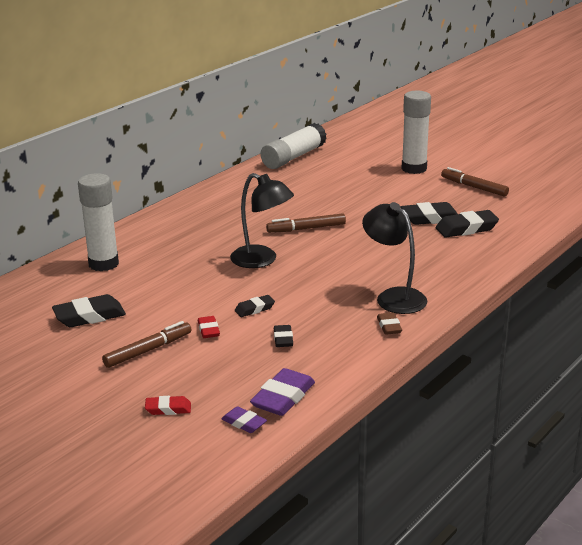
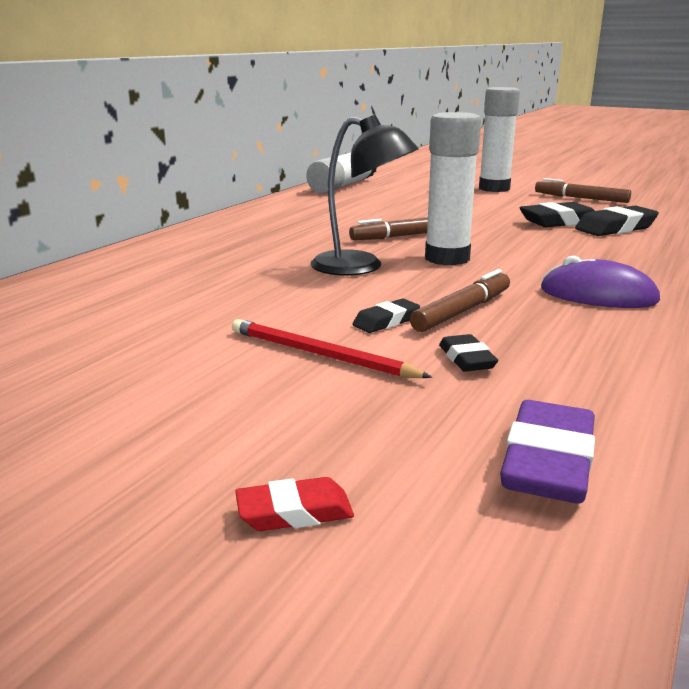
camera: 10 degrees left, 5 degrees down
black eraser [52,294,126,327] -> none
white glue stick [78,173,119,271] -> white glue stick moved to [425,112,481,266]
brown marker [102,321,191,368] -> brown marker moved to [410,269,510,332]
red eraser [198,316,220,338] -> red pencil [232,319,432,378]
purple eraser [221,406,267,433] -> none
black lamp [362,202,427,314] -> purple mouse [541,256,660,308]
brown eraser [377,312,402,335] -> none

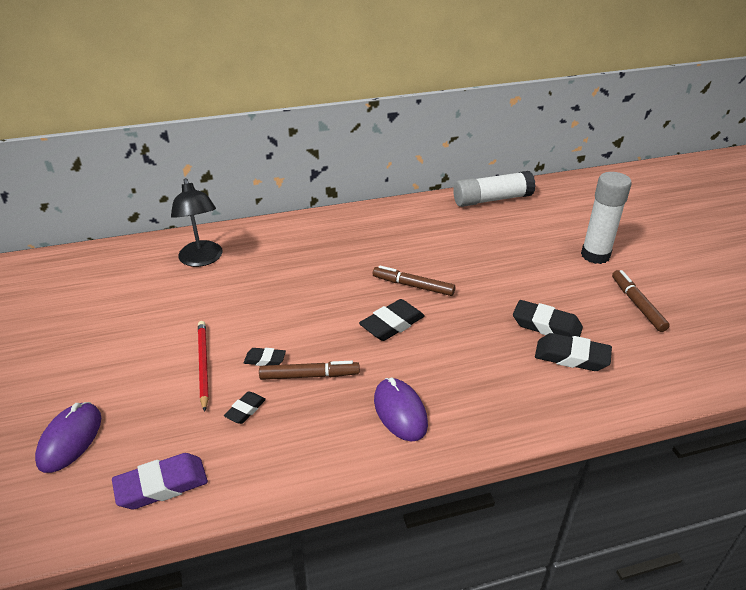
camera: 45 degrees right, 15 degrees up
red eraser [235,477,354,531] -> purple mouse [35,402,101,473]
black lamp [311,115,418,276] -> black lamp moved to [171,178,223,267]
white glue stick [425,112,481,266] -> black eraser [359,299,425,341]

